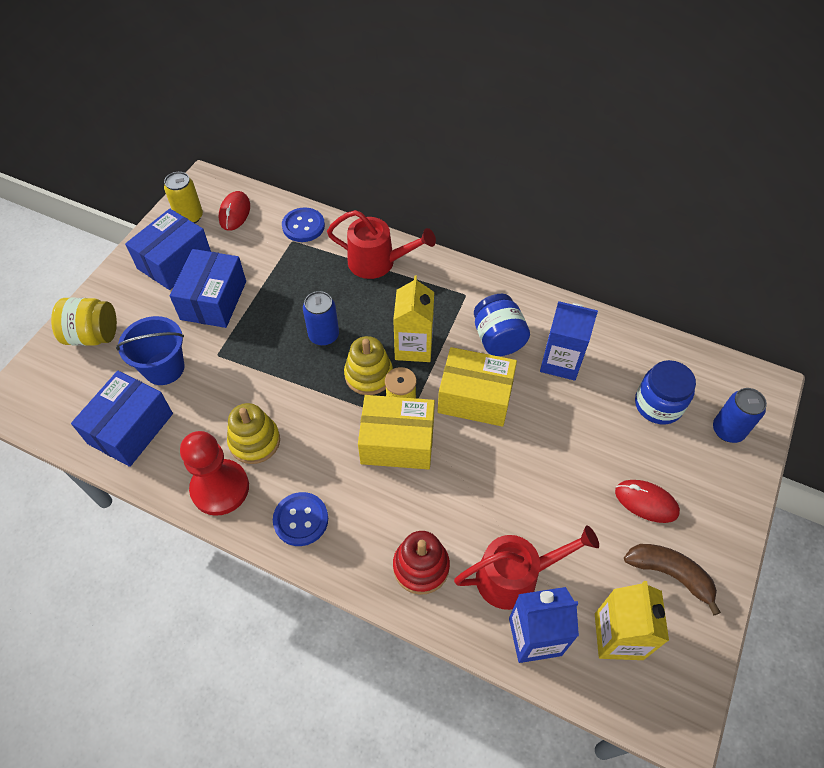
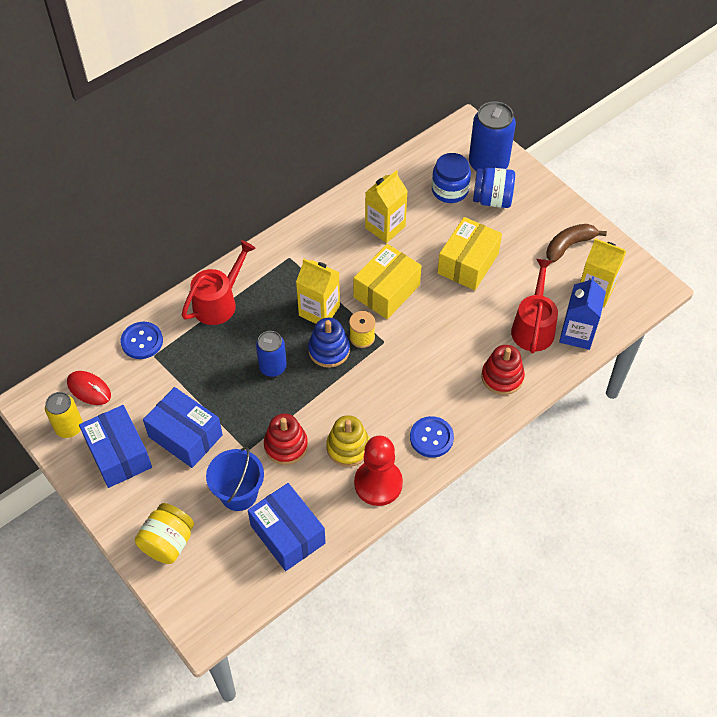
camera: 65 degrees left, 0 degrees up
yellow stacking toy [344,336,393,395] -> blue stacking toy [308,318,350,368]
yellow box [358,395,435,470] -> yellow box moved to [437,217,502,290]
blue jar [474,294,530,356] -> blue jar moved to [473,167,515,208]
blue carton [540,301,598,381] -> yellow carton [365,170,408,243]
red mouse [615,480,680,523] -> none
blue can [713,388,767,443] -> blue can [469,101,516,172], size x1.63
none -> red stacking toy [264,413,308,465]

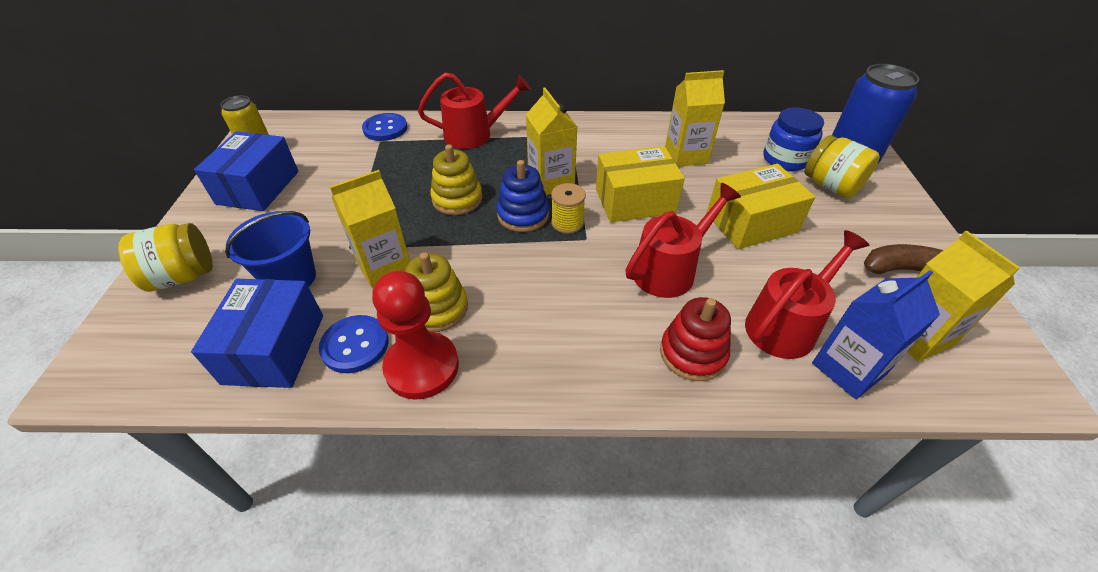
camera: 40 degrees right, 10 degrees down
red mouse [67,371,111,405] -> none
blue box [143,387,223,468] -> none
blue can [256,331,287,377] -> yellow stacking toy [430,145,482,215]
red stacking toy [264,413,308,465] -> yellow carton [329,170,410,288]
blue button [410,416,454,458] -> blue button moved to [319,315,389,373]
blue jar [473,167,515,208] -> yellow jar [805,135,880,198]
none -> red watering can [625,183,741,298]

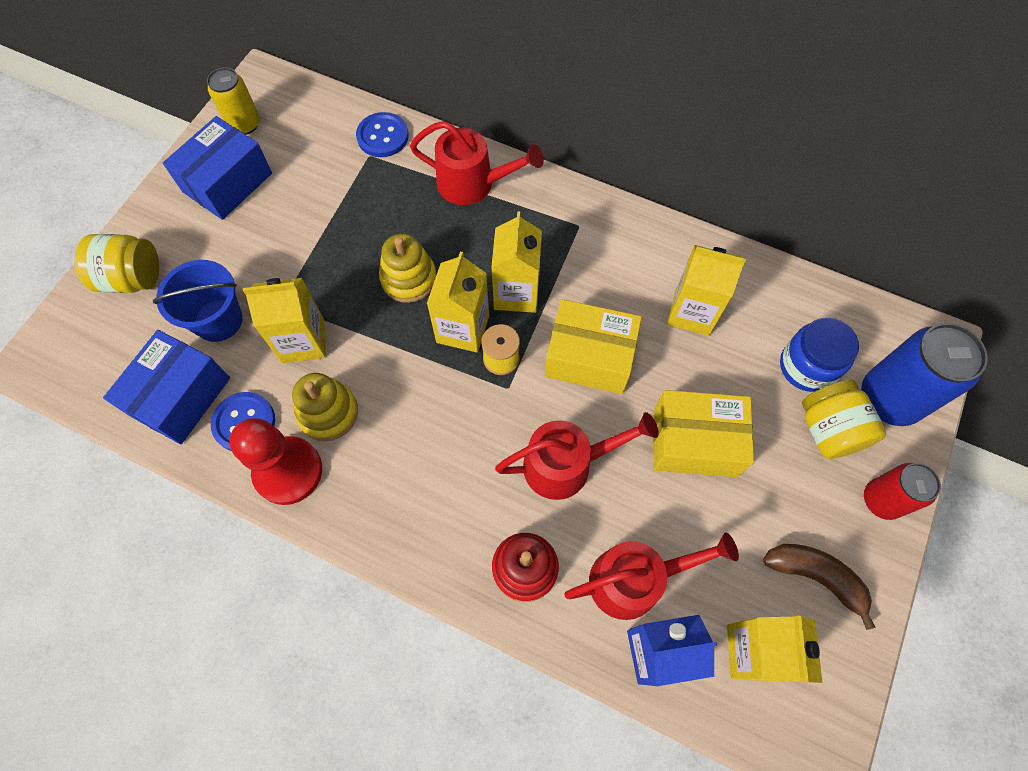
camera: 25 degrees right, 20 degrees up
blue stacking toy [497,160,549,232] -> yellow carton [427,252,489,352]
none -> red can [864,463,941,520]

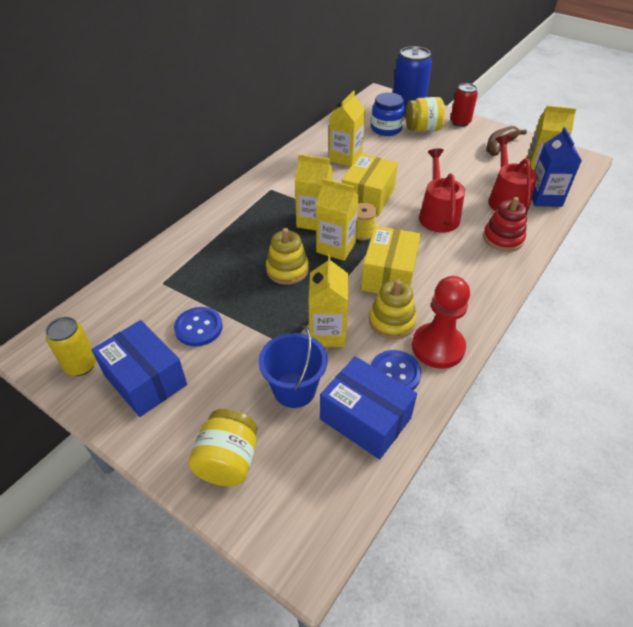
camera: 80 degrees left, 20 degrees down
blue button [356,112,409,157] -> blue button moved to [174,307,223,346]
red watering can [410,121,544,205] -> none
yellow box [653,390,754,477] -> yellow box moved to [361,226,421,293]

